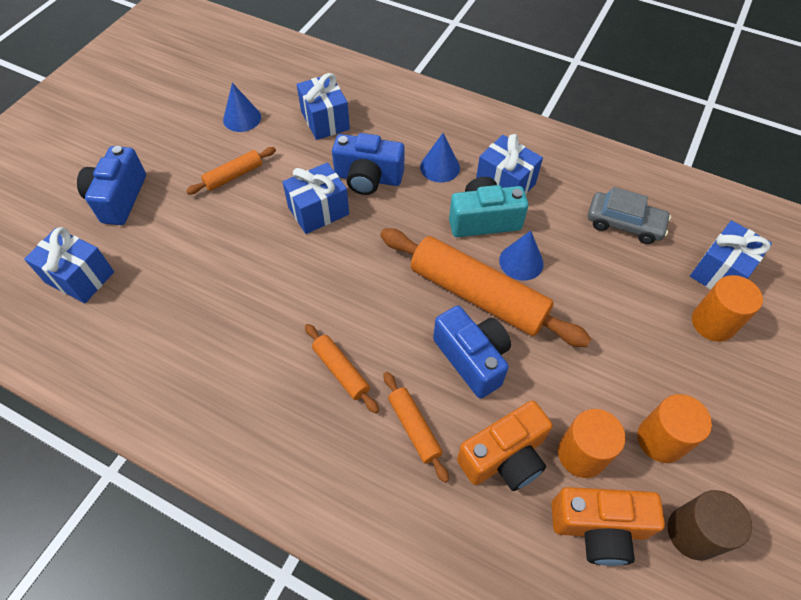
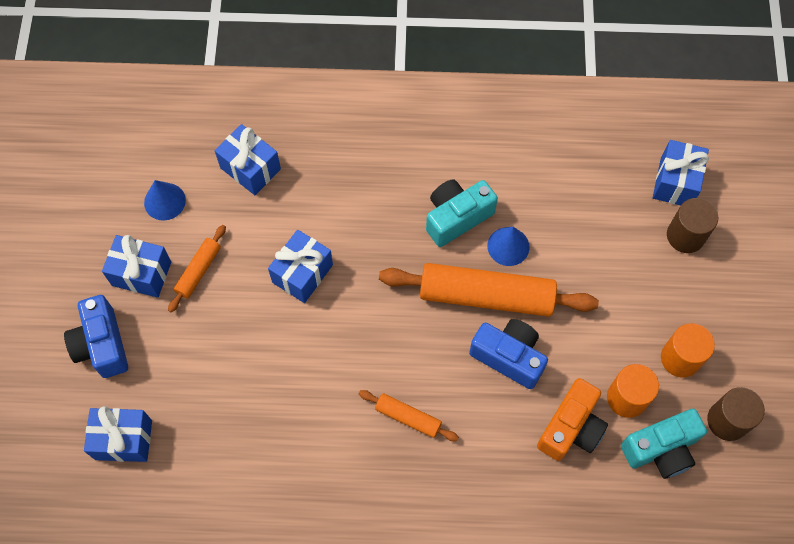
camera: 25 degrees left, 10 degrees up
blue camera [332,133,405,195] -> none
orange rolling pin [384,372,449,483] -> none
blue cone [420,133,460,183] -> none
blue gift [476,134,543,194] -> blue gift moved to [102,235,171,298]
orange camera [552,487,665,566] -> turquoise camera [621,409,707,479]
grey car [588,187,671,244] -> none
orange cylinder [692,275,763,342] -> brown cylinder [667,198,718,253]

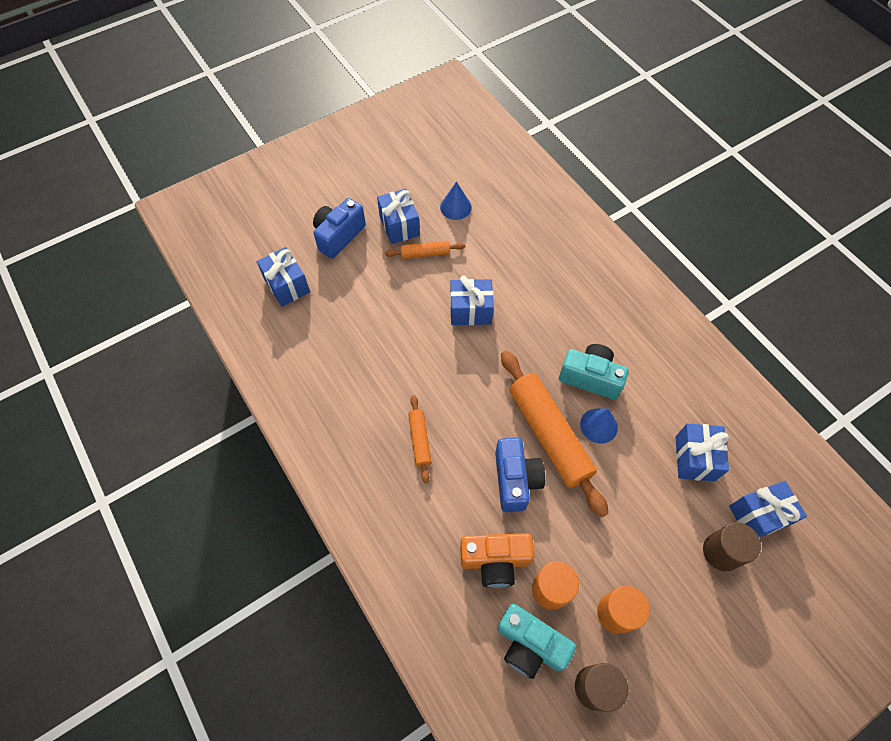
camera: 55 degrees right, 5 degrees down
blue gift [215,124,281,195] -> blue gift moved to [676,423,729,481]

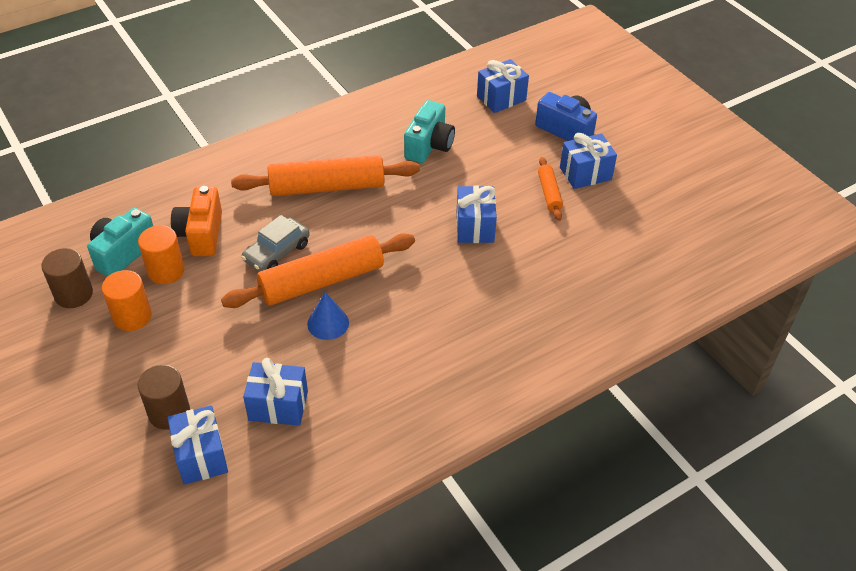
camera: 90 degrees right, 15 degrees down
orange rolling pin [408,395,431,483] -> orange rolling pin [231,155,420,196], size x2.08
blue cone [440,182,472,220] -> none
blue camera [495,438,545,512] -> grey car [241,215,310,272]
turquoise camera [559,344,629,400] -> turquoise camera moved to [404,100,455,163]

